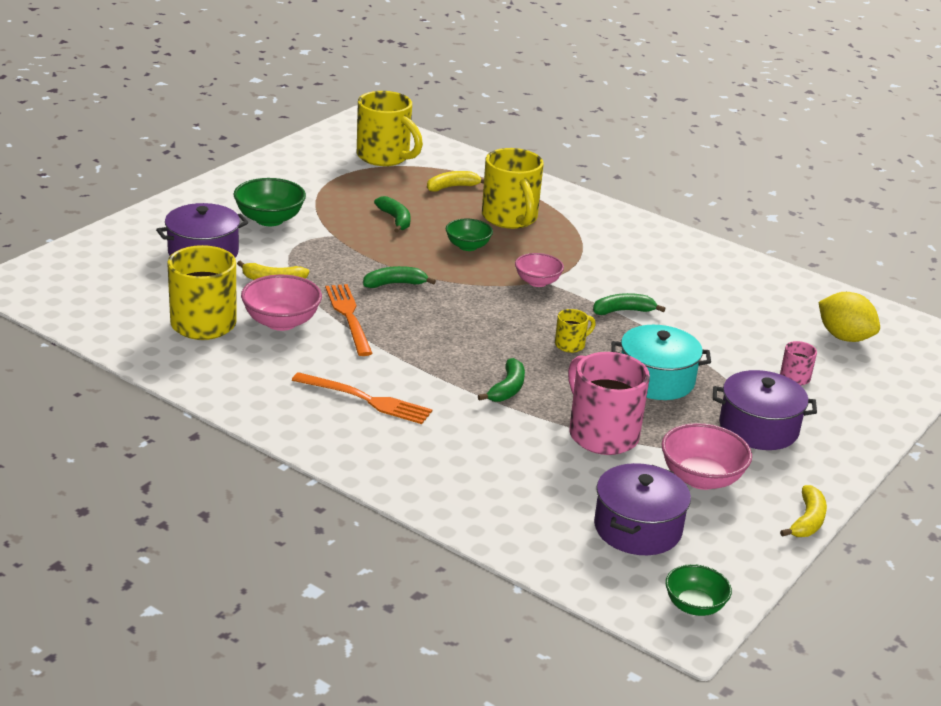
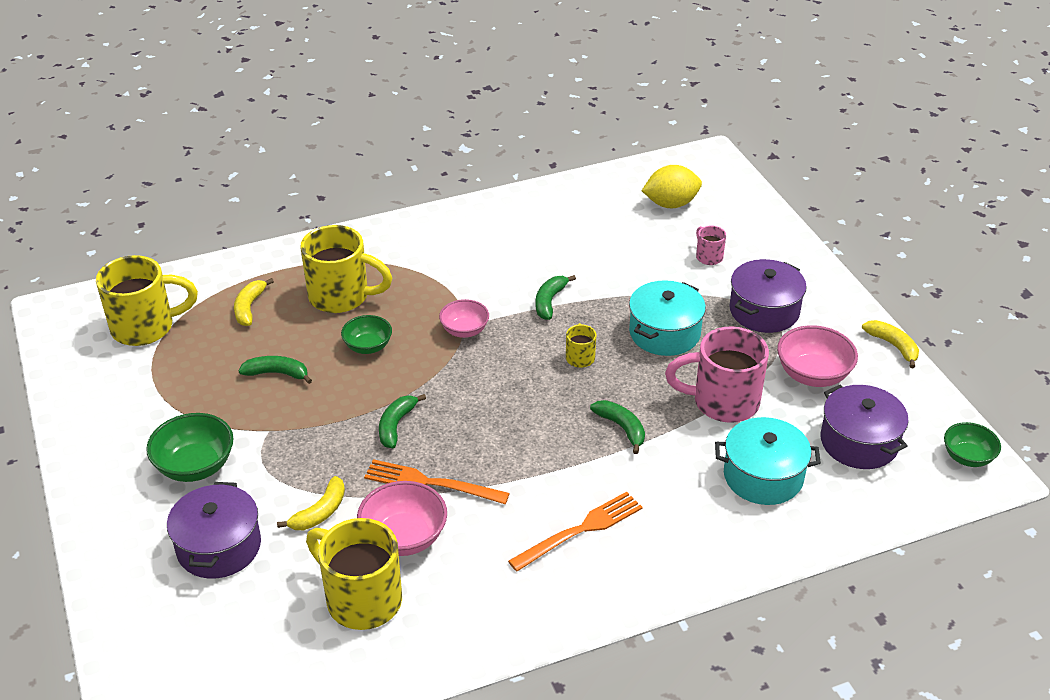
camera: 55 degrees left, 10 degrees up
none -> turquoise pot [715,417,821,505]

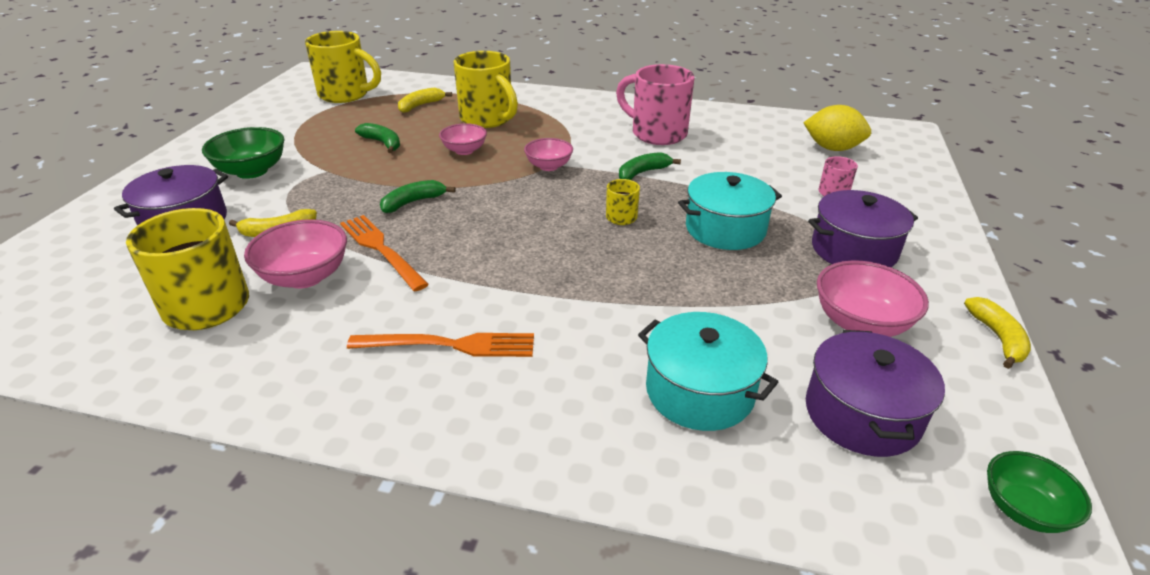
camera: 35 degrees right, 5 degrees down
green bowl [341,315,392,354] -> pink bowl [439,123,487,155]
green banana [590,400,645,454] -> none
pink mug [665,326,769,423] -> pink mug moved to [616,64,694,145]

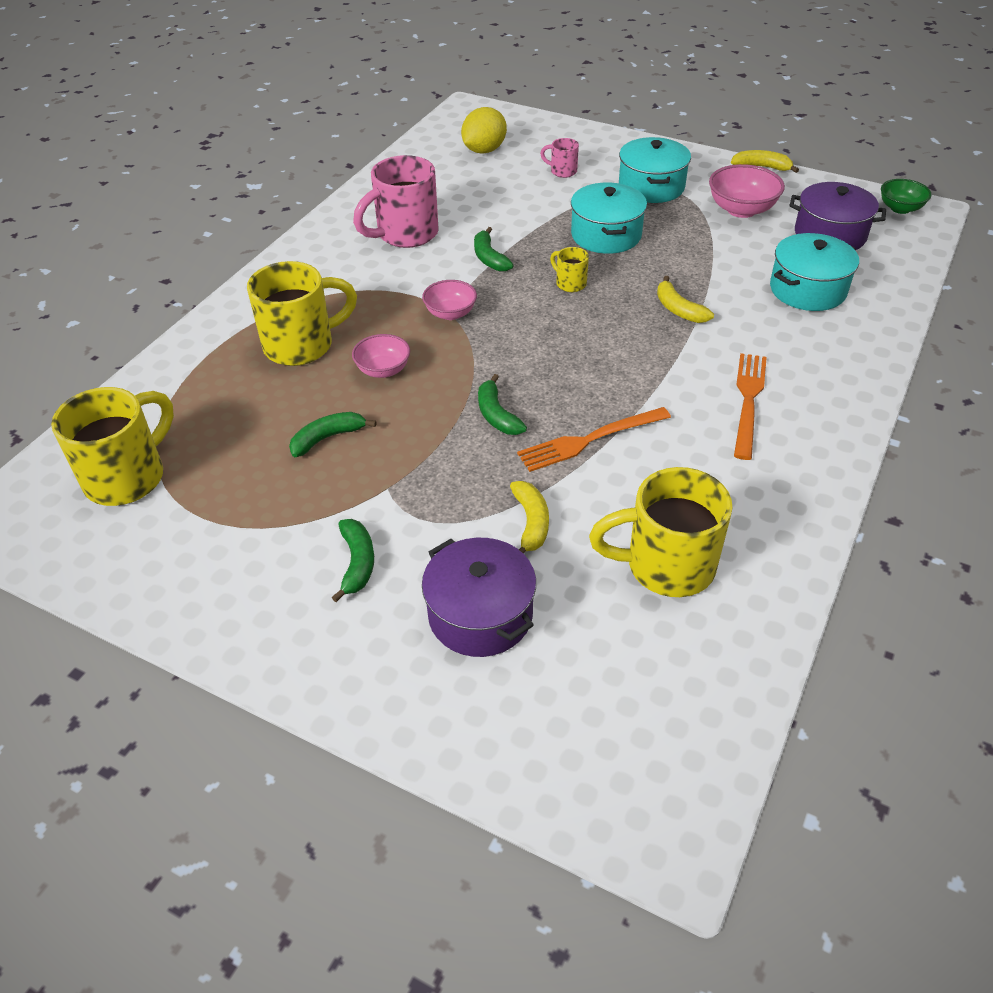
camera: 75 degrees left, 10 degrees up
green bowl [202,127,284,179] -> green banana [331,519,374,602]
pink bowl [244,219,347,288] -> none
yellow banana [398,88,452,113] -> yellow banana moved to [657,276,714,323]
purple pot [808,190,918,267] -> turquoise pot [619,137,691,203]

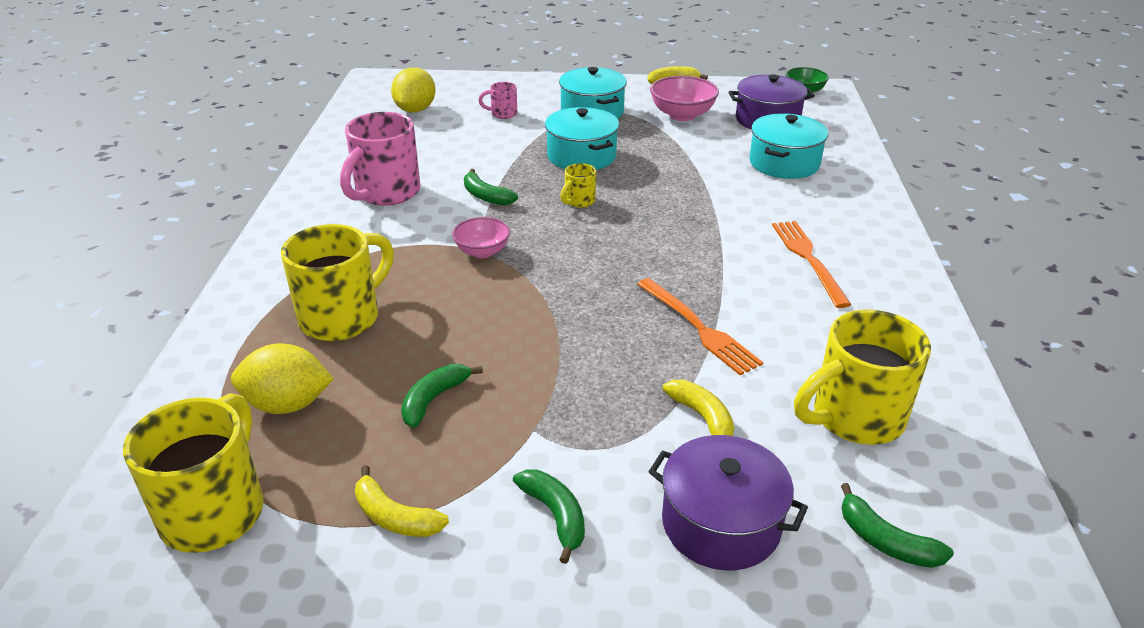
camera: 25 degrees left, 10 degrees down
pink bowl [352,334,410,378] -> none
green banana [478,374,527,435] -> green banana moved to [841,483,954,568]
orange fork [517,407,671,472] -> orange fork turned 75 degrees counterclockwise [637,278,763,375]
yellow mug [550,247,589,292] -> yellow mug turned 75 degrees counterclockwise [560,163,596,208]
yellow banana [657,276,714,323] -> yellow banana moved to [355,465,449,537]
none -> yellow lemon [231,343,334,414]

